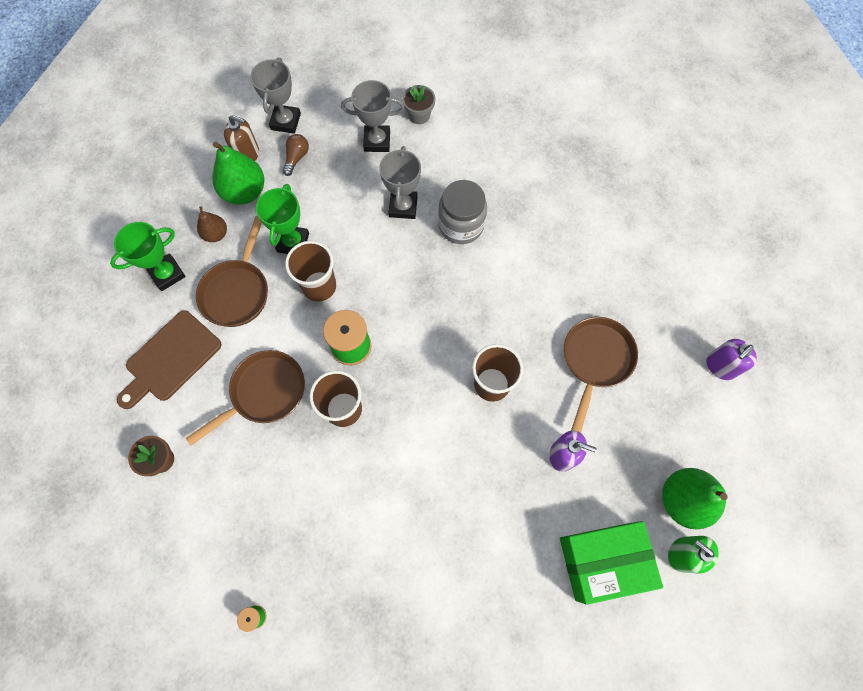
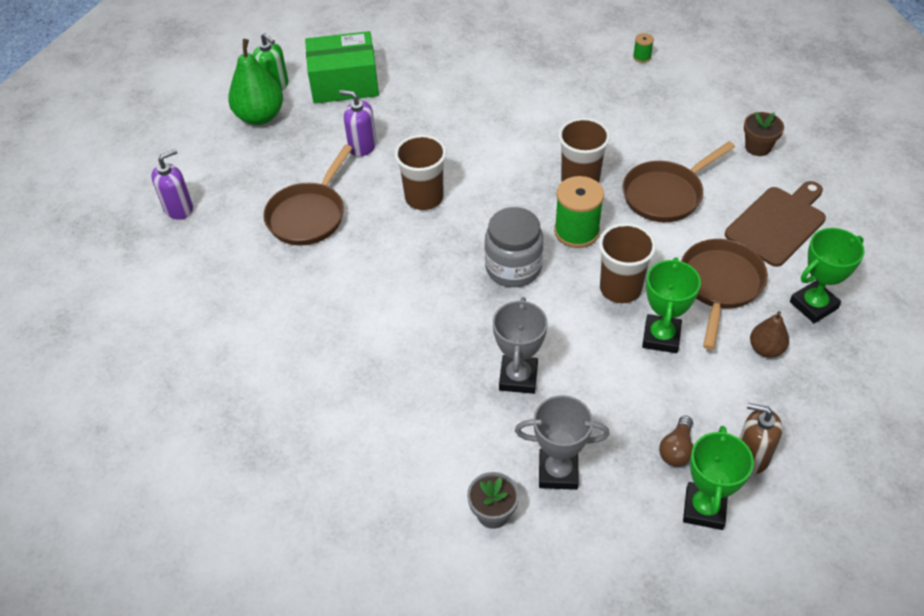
camera: 175 degrees left, 20 degrees down
green pear [212,142,264,205] -> none
grey trophy [250,58,301,134] -> green trophy [683,426,754,530]
grey jar [438,180,487,244] -> grey jar moved to [485,207,543,287]

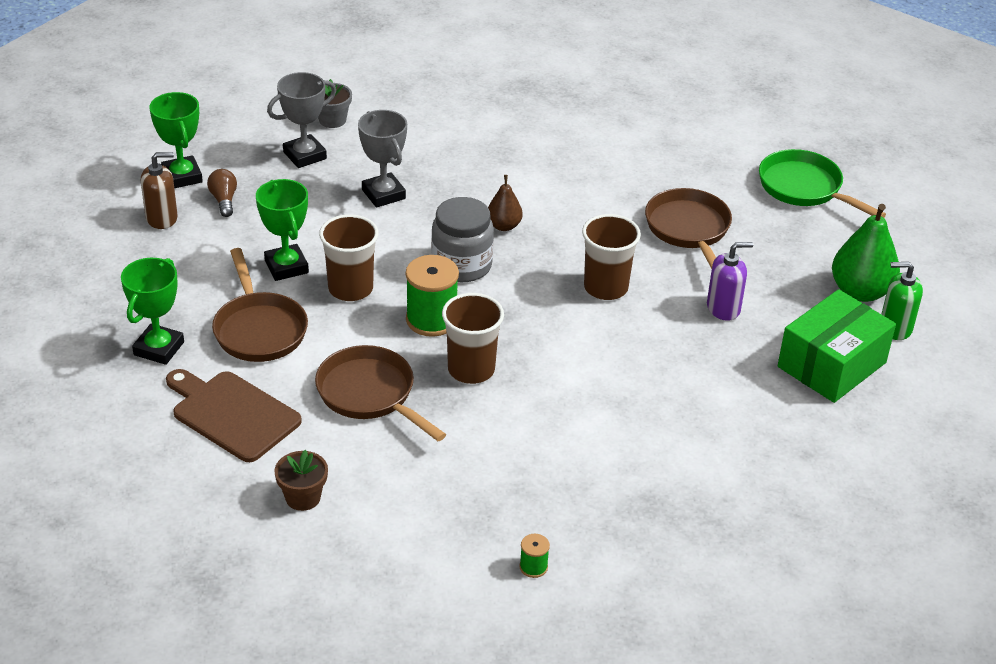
camera: 140 degrees right, 10 degrees down
purple soap dispenser [151,149,193,220] -> green pan [759,149,886,218]
brown pan [622,141,735,222] -> brown pan turned 60 degrees counterclockwise [315,345,446,441]
brown cutting board [725,181,826,267] -> brown cutting board turned 120 degrees clockwise [166,369,302,462]
brown pear [750,311,789,358] -> brown pear moved to [488,175,523,231]

